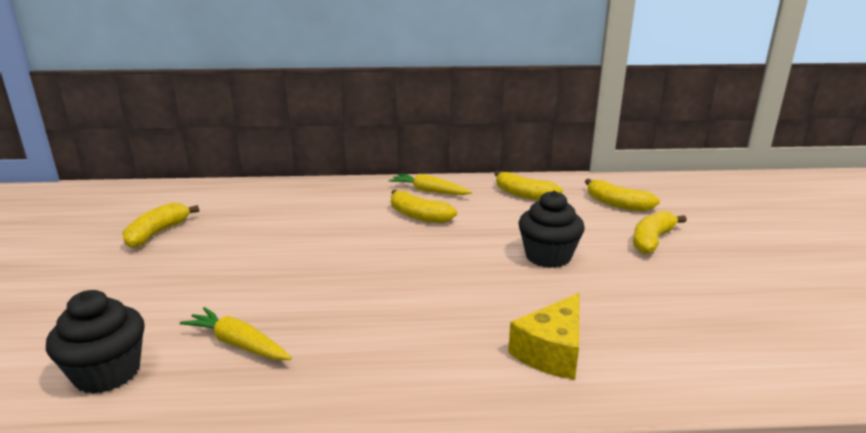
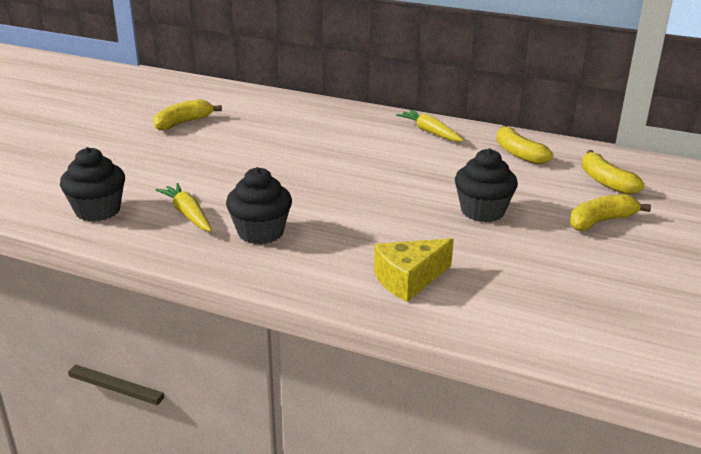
camera: 25 degrees right, 5 degrees up
yellow banana [391,189,457,223] -> none
none -> black cupcake [226,167,292,244]

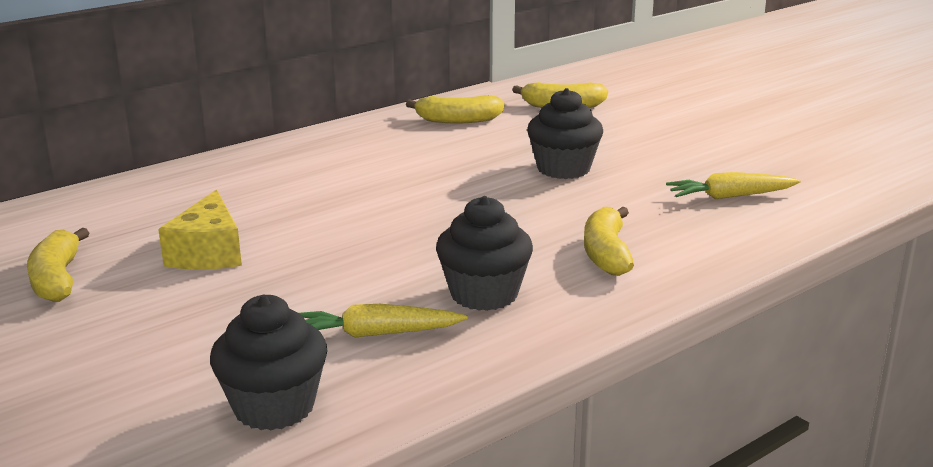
camera: 60 degrees left, 5 degrees down
yellow cheese [374,238,454,302] -> yellow cheese moved to [158,190,242,269]
yellow carrot [396,110,464,142] -> yellow carrot moved to [666,172,801,199]
yellow banana [570,194,651,231] -> yellow banana moved to [584,207,634,276]

